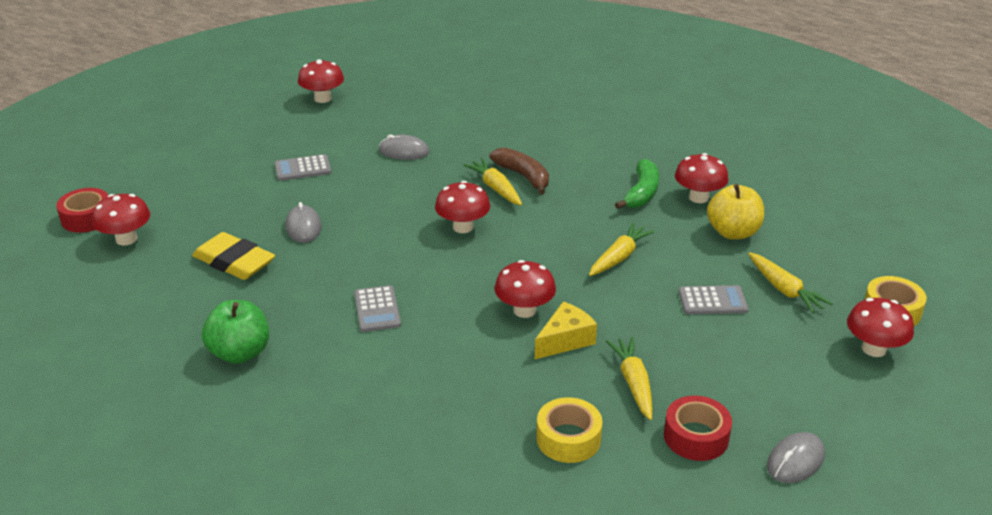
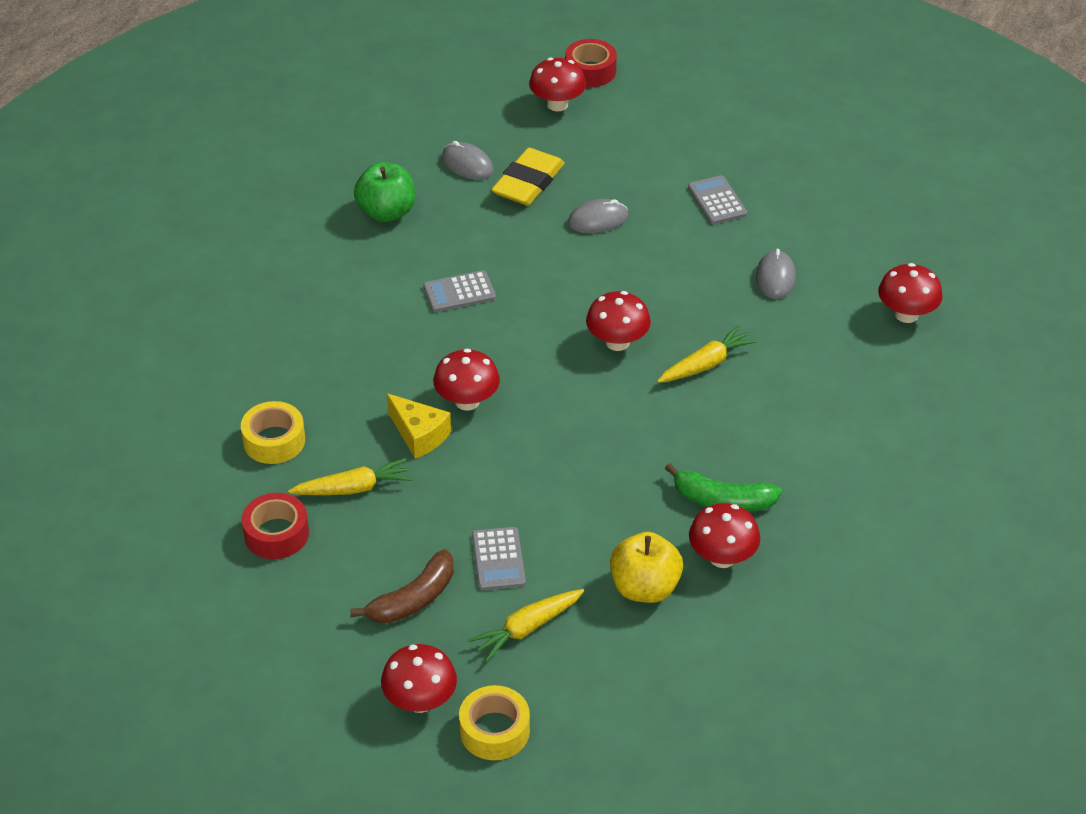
camera: 85 degrees right, 10 degrees up
red mushroom [298,59,344,103] -> red mushroom moved to [878,263,943,323]
brown banana [489,147,549,195] -> brown banana moved to [350,549,454,623]
yellow carrot [589,223,655,276] -> none
grey mouse [767,432,825,483] -> grey mouse moved to [442,141,494,180]

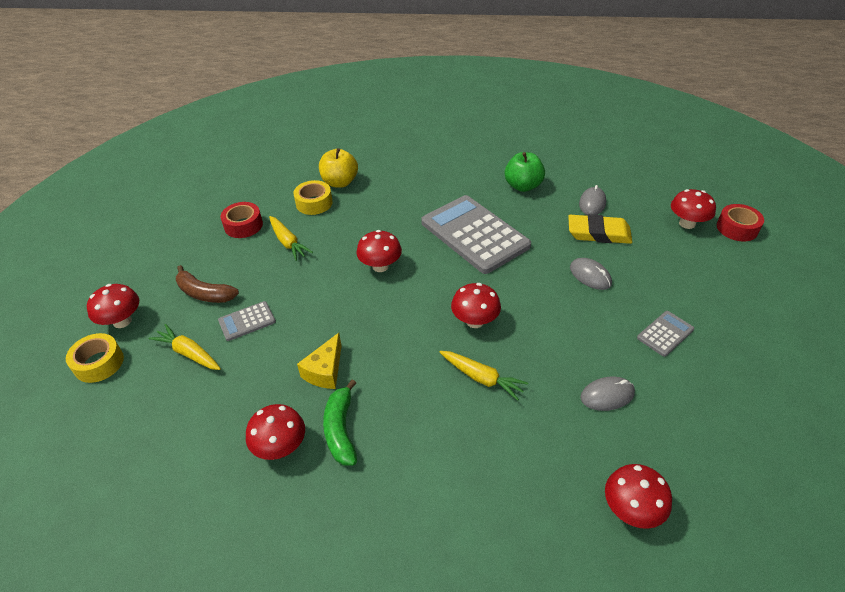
camera: 70 degrees right, 0 degrees up
yellow cheese [387,393,451,459] -> yellow cheese moved to [297,333,342,389]
grey calculator [423,270,496,312] -> grey calculator [421,195,531,274], size x2.26
yellow apple [610,532,683,603] -> yellow apple moved to [319,148,358,188]

